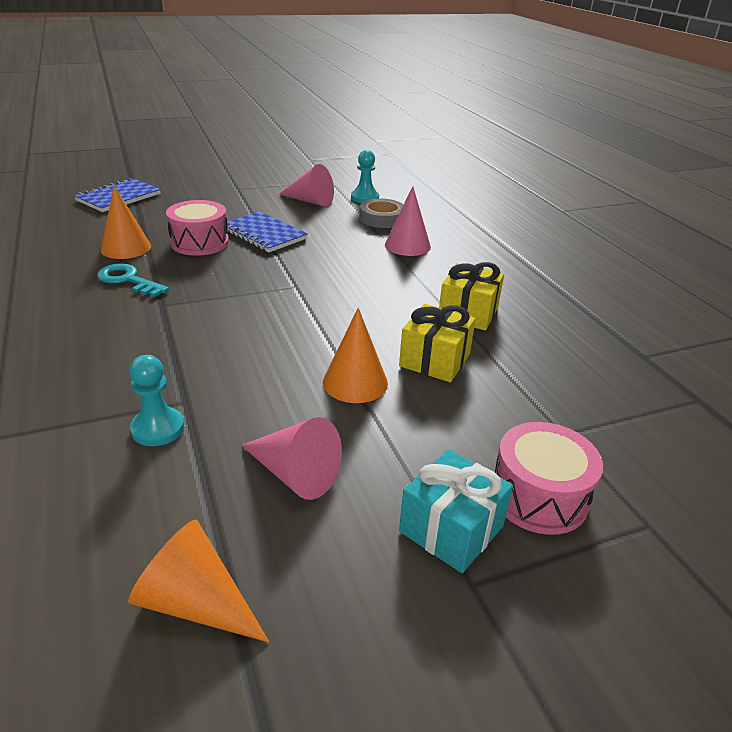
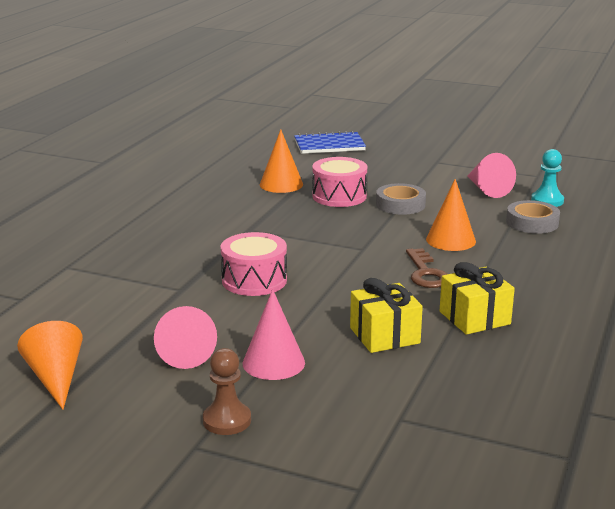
camera: 45 degrees right, 10 degrees down
turquoise key [97,263,169,297] -> none
turquoise pawn [130,355,184,446] -> none
blue notebook [227,211,308,252] -> grey tape [376,183,426,215]
orange cone [323,308,388,403] -> orange cone moved to [426,179,476,251]
pink cone [385,186,431,256] -> pink cone moved to [243,289,305,380]
turquoise gift [399,449,513,573] -> brown pawn [203,348,251,435]
pink drum [495,422,603,535] -> pink drum moved to [221,232,287,296]
none -> brown key [406,248,447,288]

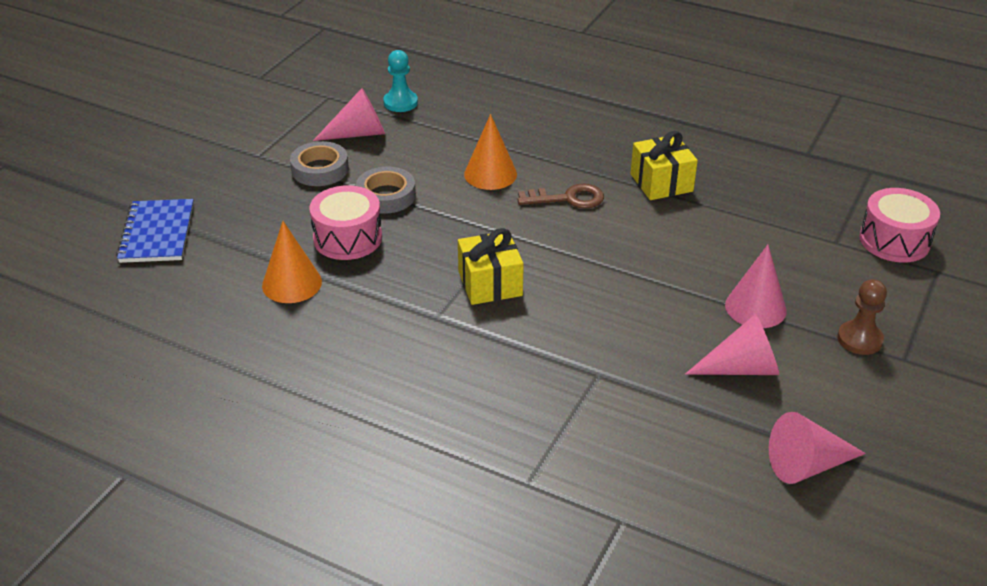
camera: 85 degrees left, 15 degrees up
orange cone [17,321,83,410] -> pink cone [769,412,866,484]
pink drum [221,232,287,296] -> pink drum moved to [859,188,940,263]
yellow gift [350,278,423,353] -> yellow gift moved to [458,228,524,305]
grey tape [506,200,560,234] -> grey tape moved to [290,141,349,186]

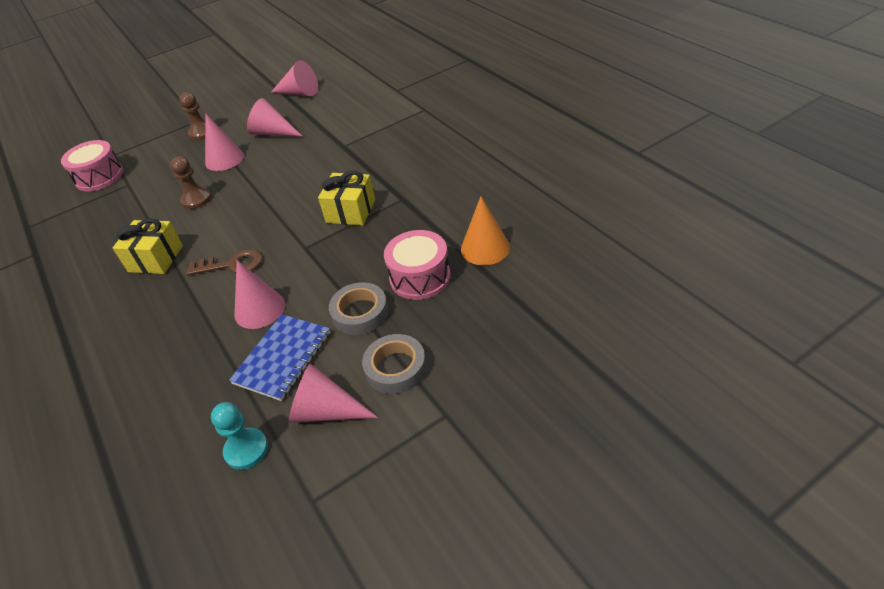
camera: 145 degrees left, 5 degrees up
blue notebook [116,199,194,263] -> blue notebook moved to [229,314,330,401]
orange cone [464,114,517,190] -> pink cone [234,260,285,329]
brown key [518,184,604,209] -> brown key turned 150 degrees clockwise [186,249,262,275]
none -> brown pawn [170,156,211,209]

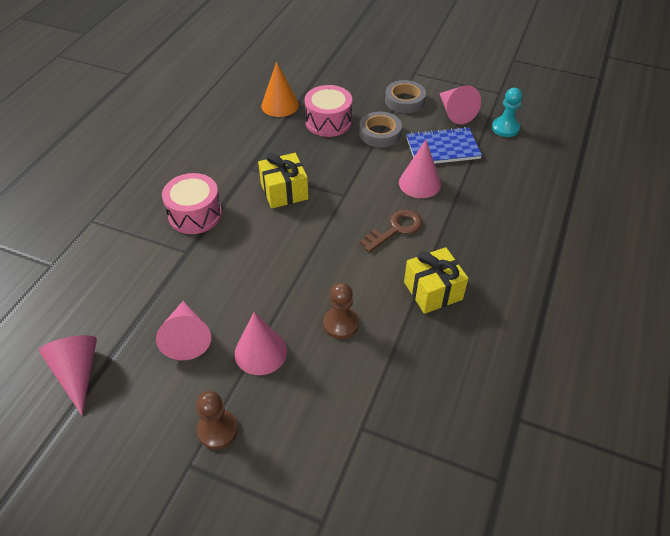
camera: 130 degrees left, 5 degrees up
pink drum [61,140,123,192] -> pink drum moved to [162,173,222,234]
brown key [186,249,262,275] -> brown key turned 90 degrees clockwise [360,210,422,252]

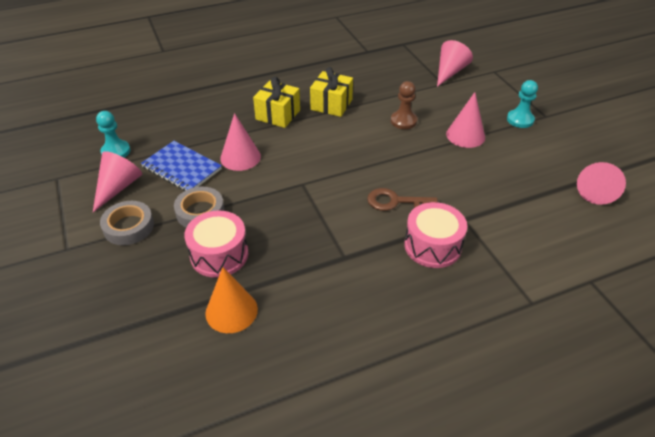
camera: 135 degrees left, 5 degrees down
pink cone [156,301,211,360] -> pink cone moved to [437,40,473,87]
brown pawn [196,391,238,449] -> turquoise pawn [507,80,538,128]
yellow gift [258,153,309,208] -> yellow gift moved to [253,77,300,128]
brown key [360,210,422,252] -> brown key moved to [367,188,438,211]

